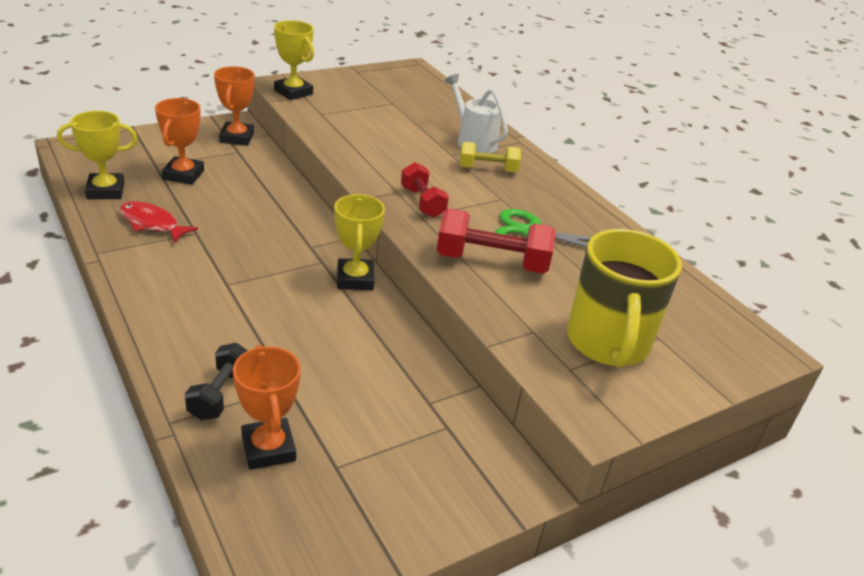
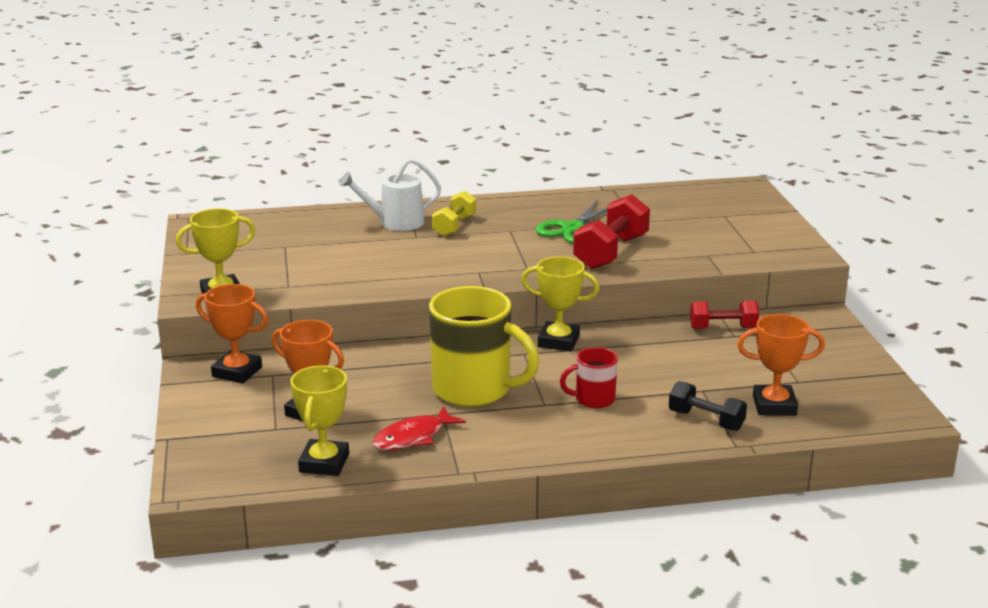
camera: 65 degrees left, 10 degrees down
red dumbbell [401,162,449,218] -> red dumbbell moved to [690,300,759,329]
yellow mug [567,229,682,368] -> yellow mug moved to [429,286,540,407]
none -> red mug [560,347,618,408]

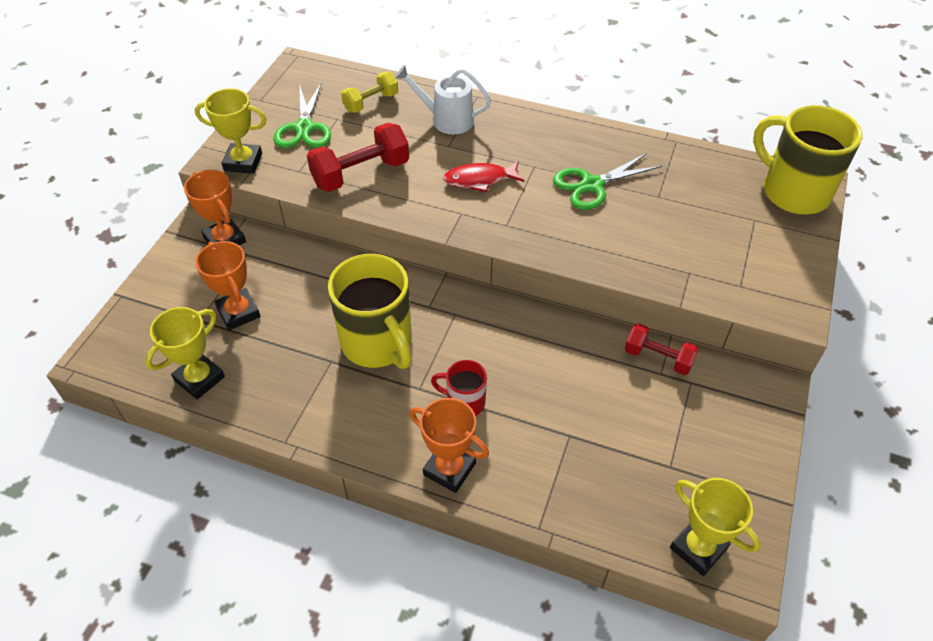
camera: 30 degrees right, 25 degrees up
red fish [372,406,466,450] -> red fish moved to [443,161,524,192]
yellow dumbbell [432,191,476,237] -> yellow dumbbell moved to [341,72,398,113]
yellow trophy [521,256,599,352] -> yellow trophy moved to [670,478,760,576]
red dumbbell [573,194,650,269] -> red dumbbell moved to [307,123,409,192]
black dumbbell [669,381,747,431] -> none
orange trophy [737,314,825,416] -> orange trophy moved to [409,398,489,493]
none -> green scissors [273,82,331,148]
none -> yellow mug [753,105,863,214]

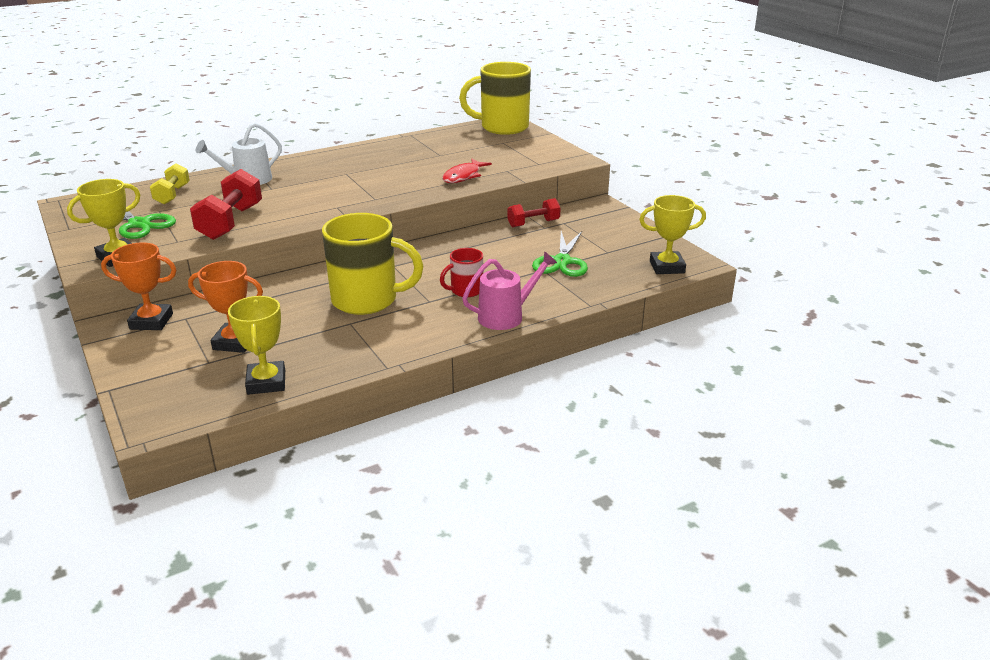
camera: 50 degrees left, 20 degrees down
orange trophy [409,398,489,493] -> pink watering can [462,251,557,330]
red fish [443,161,524,192] -> red fish moved to [442,159,492,183]
green scissors [553,153,662,210] -> green scissors moved to [532,231,588,277]

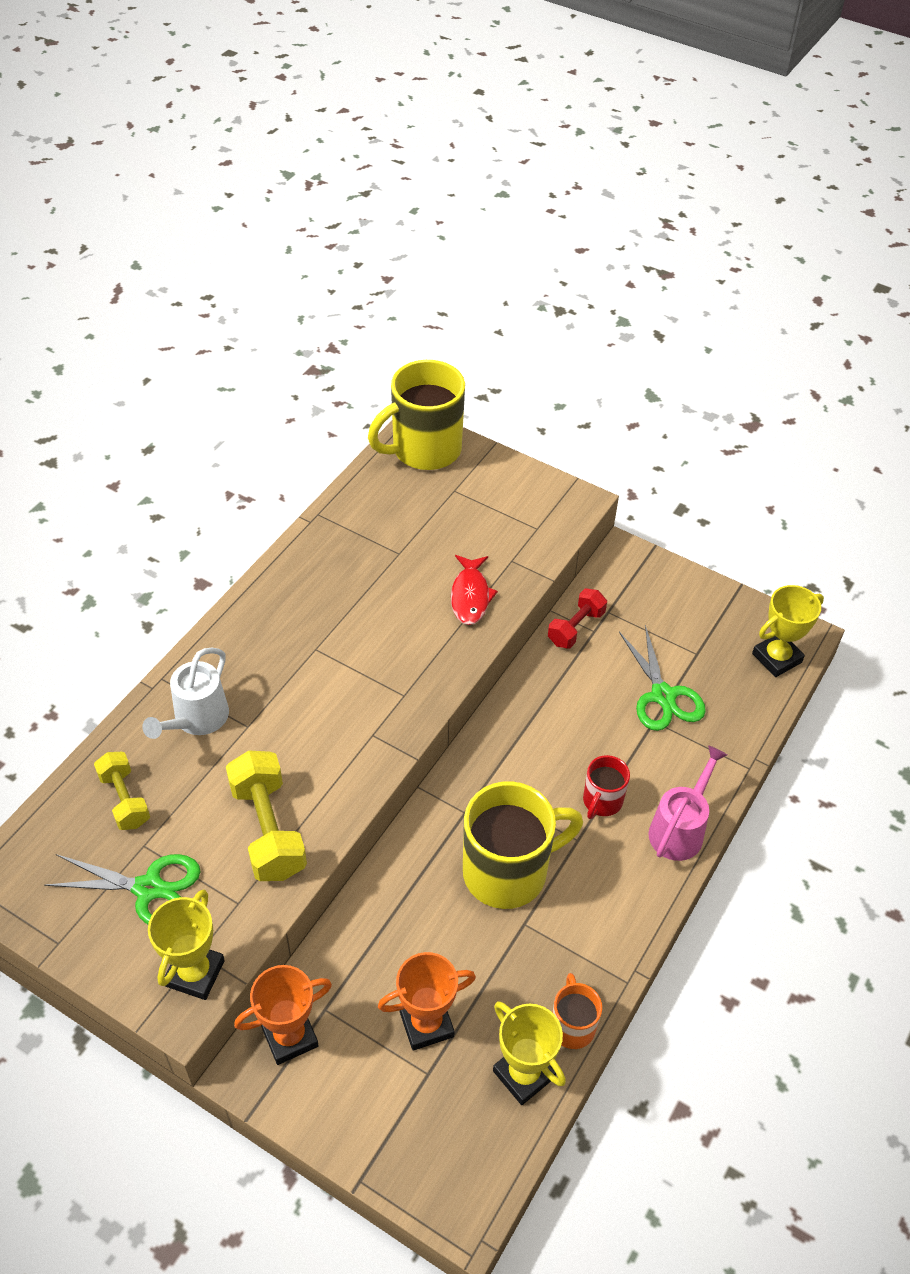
camera: 30 degrees left, 20 degrees up
red dumbbell [190,169,262,240] -> yellow dumbbell [226,750,307,881]
none -> orange mug [552,973,602,1049]

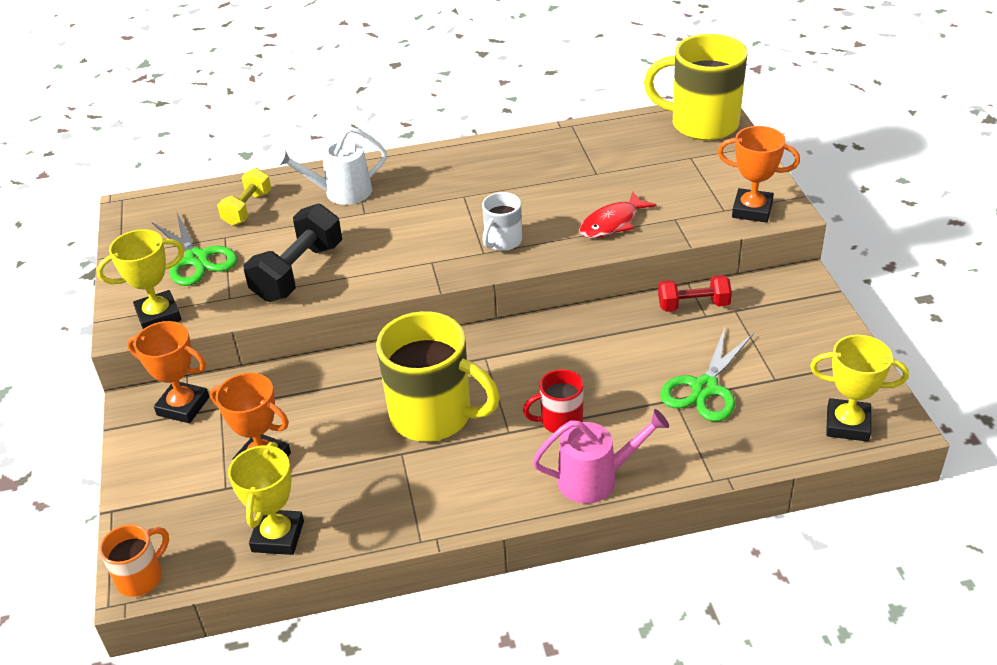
camera: 50 degrees right, 10 degrees down
yellow dumbbell [226,750,307,881] -> black dumbbell [243,204,342,302]
orange mug [552,973,602,1049] -> orange mug moved to [99,524,169,597]
none -> white mug [482,192,522,251]
none -> orange trophy [718,126,800,223]

